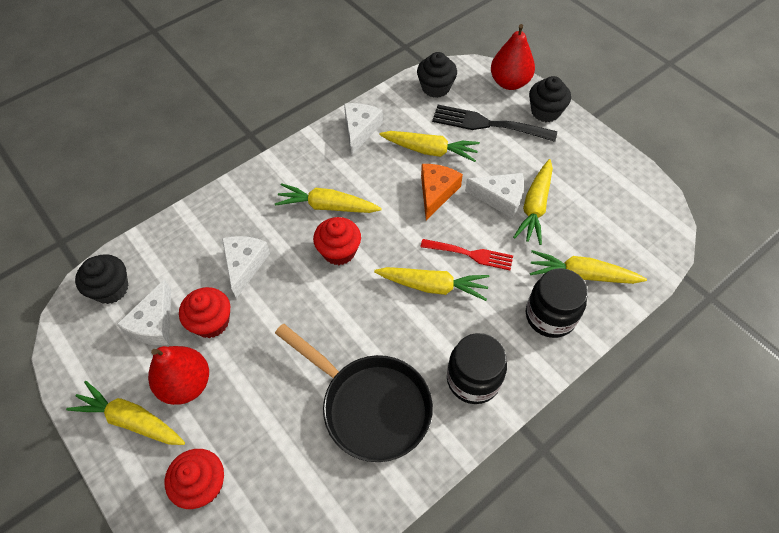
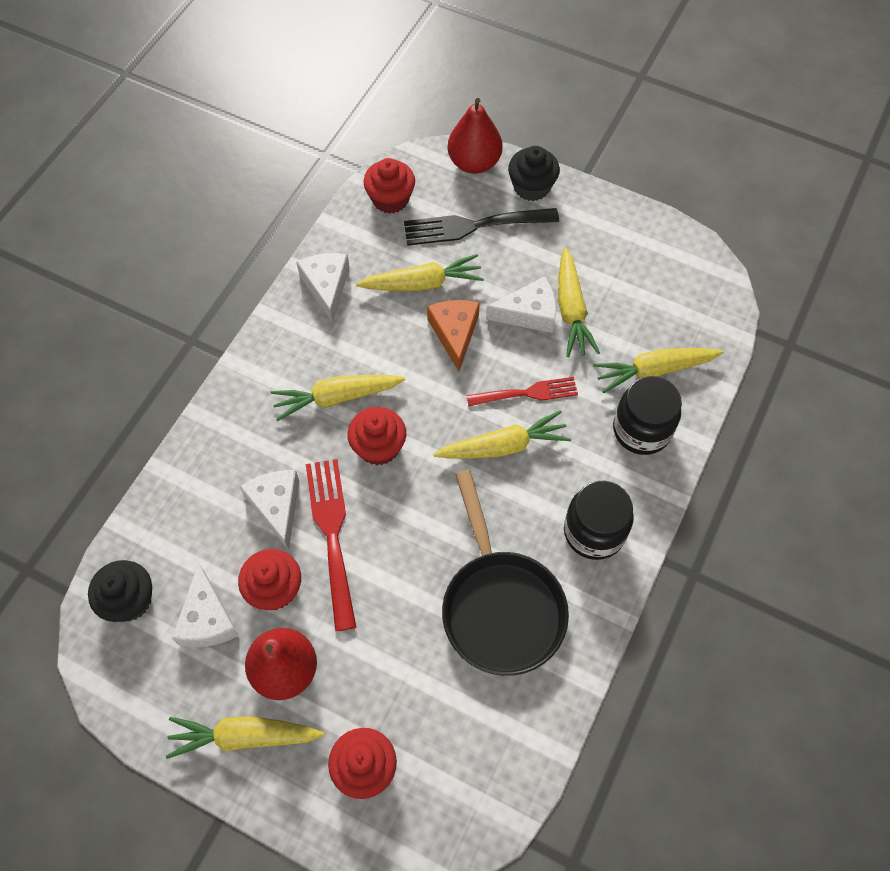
camera: 25 degrees left, 5 degrees up
black pan [275,324,433,462] -> black pan turned 60 degrees clockwise [442,470,569,676]
black cupcake [417,52,457,98] -> red cupcake [363,158,415,214]
none -> red fork [306,459,357,631]

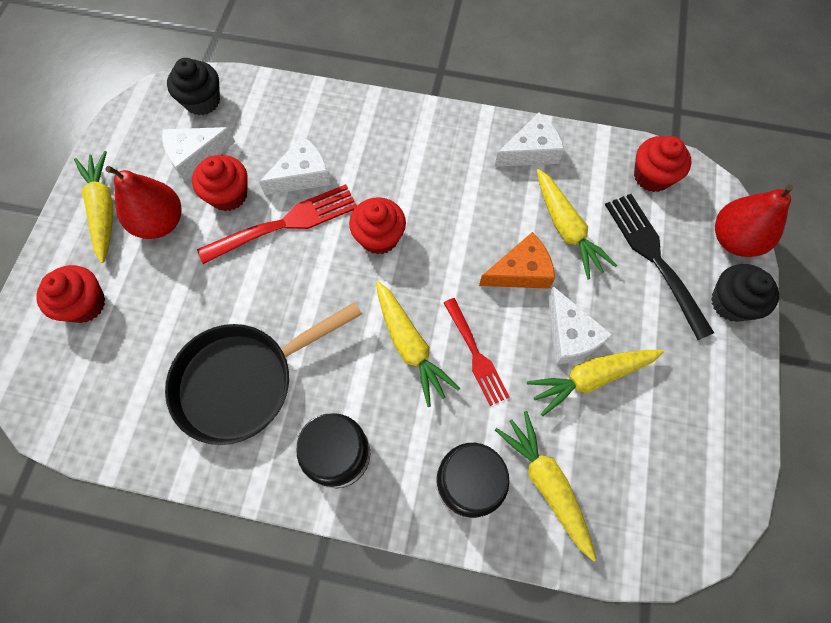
camera: 75 degrees right, 5 degrees up
yellow carrot [270,375,405,421] -> none

